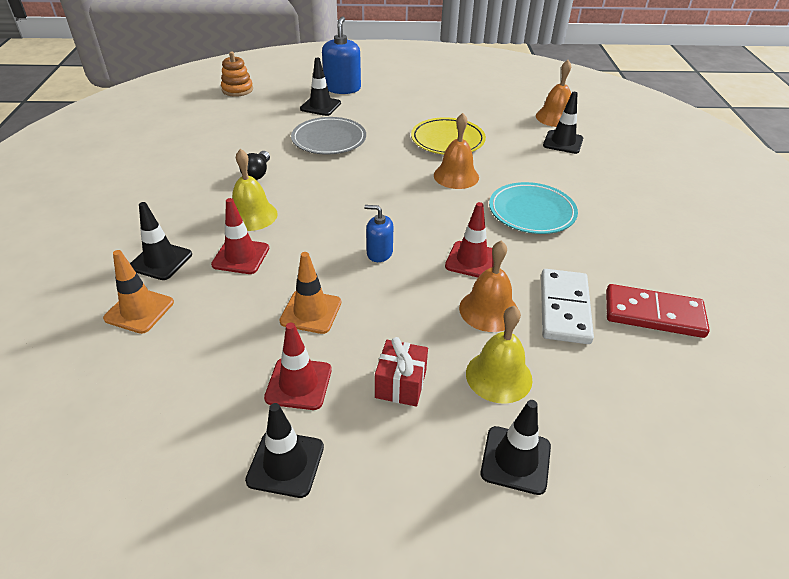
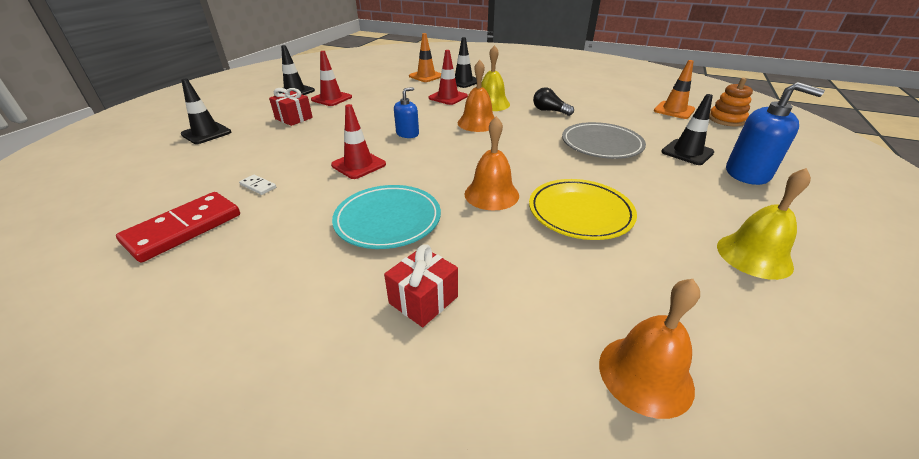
camera: 115 degrees right, 5 degrees down
orange traffic cone [279,252,341,334] -> orange traffic cone moved to [654,60,695,119]
orange bell [459,240,517,332] -> orange bell moved to [458,60,495,132]
yellow bell [466,306,533,404] -> yellow bell moved to [717,168,811,280]
white domino [541,269,594,344] -> white domino [239,175,276,195], size x0.42
black traffic cone [543,92,583,154] -> none
none -> red gift [384,245,458,327]

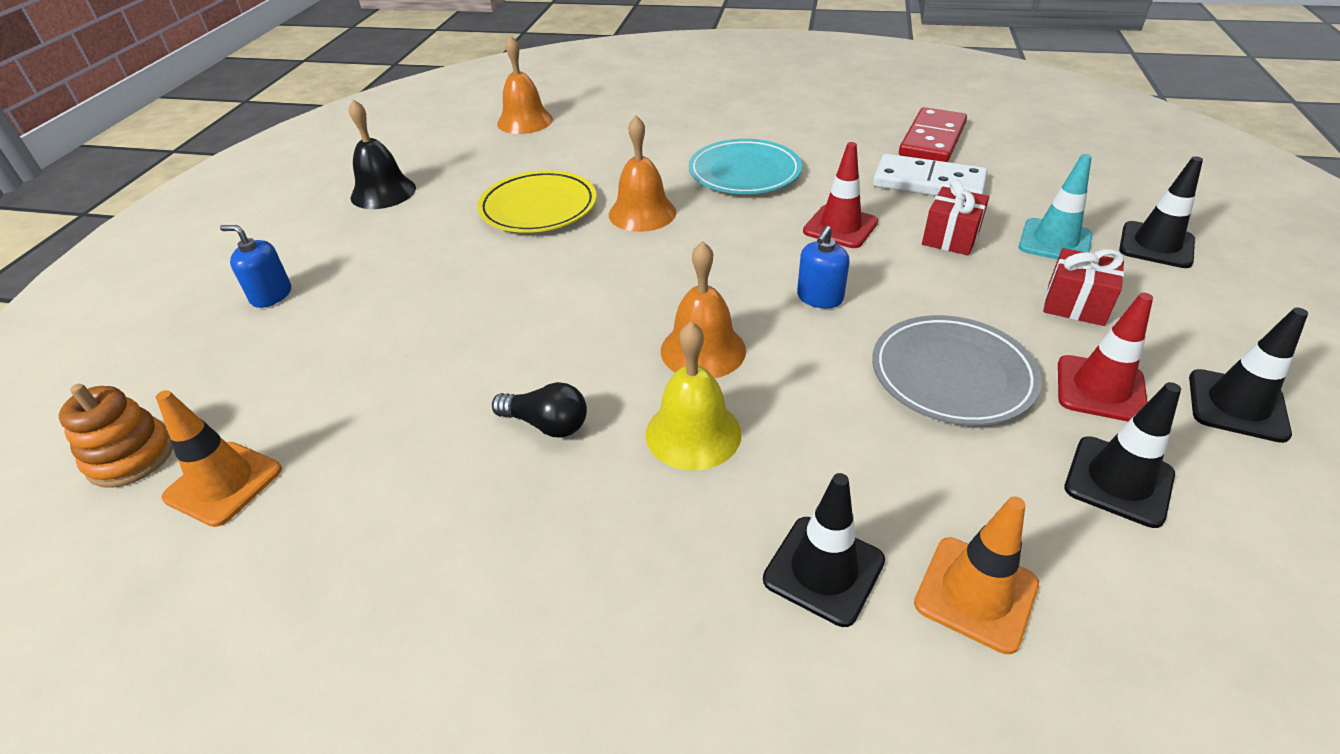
camera: 170 degrees right, 5 degrees up
white domino [239,175,276,195] -> white domino [873,154,988,196], size x2.36
red gift [384,245,458,327] -> red gift moved to [922,179,989,255]
red traffic cone [429,50,468,105] -> none
grey plate [562,122,646,159] -> grey plate moved to [872,315,1042,426]
black traffic cone [661,94,715,165] -> black traffic cone moved to [1064,382,1181,528]
yellow bell [717,168,811,280] -> black bell [349,99,416,209]
blue soap dispenser [726,82,825,185] -> blue soap dispenser [220,225,291,308], size x0.59
none -> turquoise traffic cone [1019,154,1093,260]

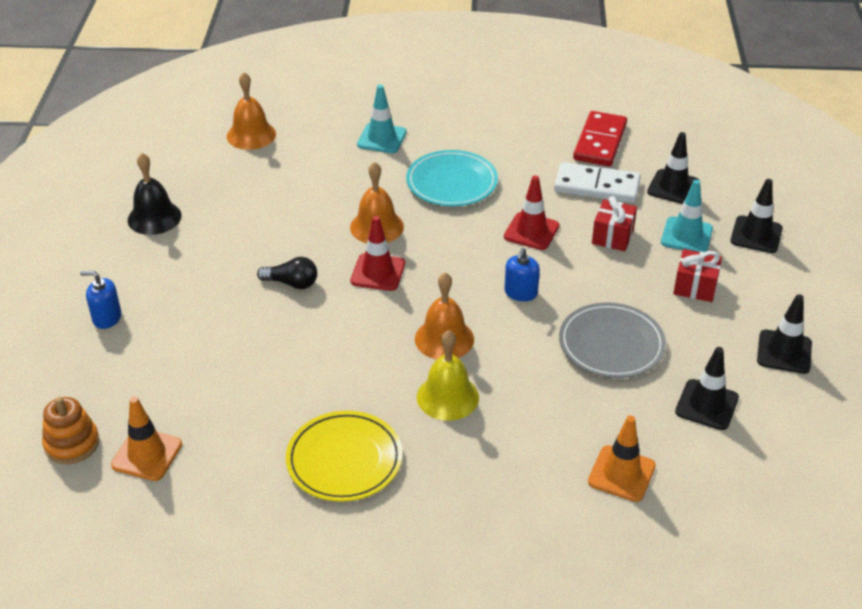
camera: 10 degrees left, 0 degrees up
yellow plate [477,170,597,233] -> yellow plate moved to [286,411,403,502]
black light bulb [492,382,587,438] -> black light bulb moved to [257,257,317,289]
black traffic cone [763,473,885,627] -> black traffic cone moved to [647,132,700,204]
red traffic cone [1058,293,1153,422] -> red traffic cone moved to [350,216,405,291]
none -> turquoise traffic cone [357,85,406,153]

